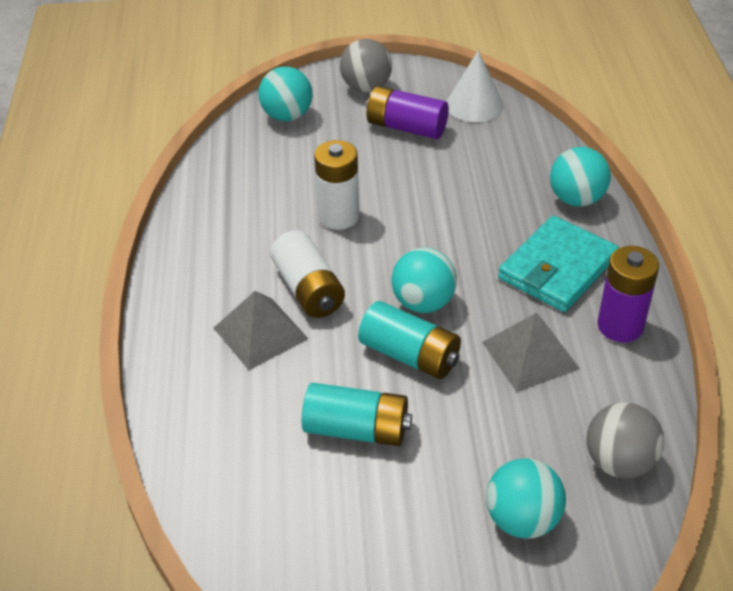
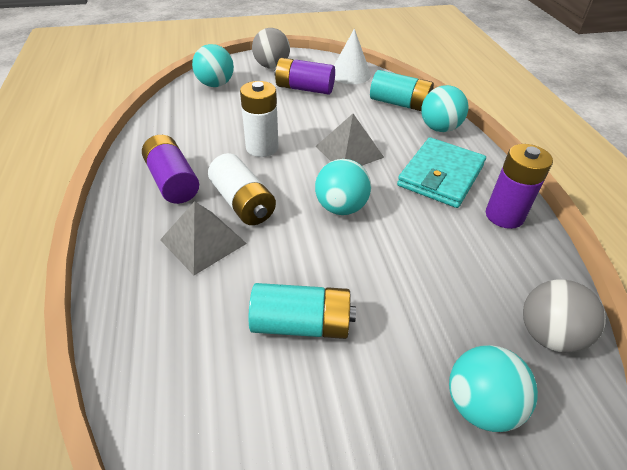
camera: 10 degrees left, 0 degrees up
turquoise battery [358,301,461,379] -> turquoise battery moved to [370,70,434,111]
grey pyramid [482,313,580,392] -> grey pyramid moved to [316,114,384,166]
none -> purple battery [142,135,199,204]

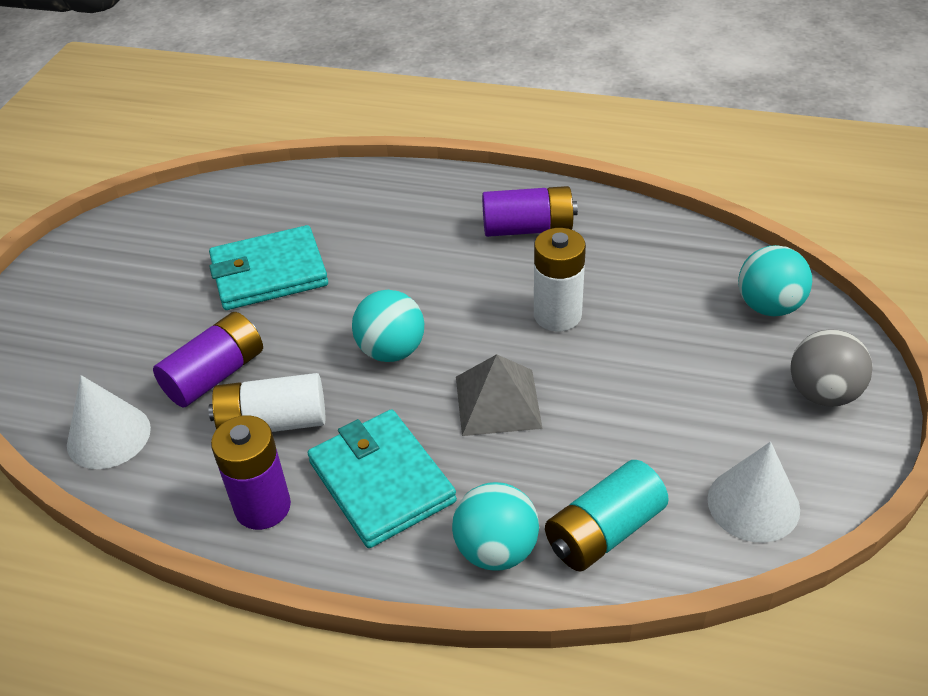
camera: 120 degrees right, 0 degrees up
grey pyramid [160,201,247,275] -> none
white battery [208,153,276,225] -> white battery moved to [208,373,325,432]
turquoise battery [249,283,356,339] -> turquoise wallet [209,225,328,310]
purple battery [274,58,335,95] -> purple battery moved to [153,312,263,408]
turquoise ball [449,345,538,432] -> none
grey ball [523,279,606,353] -> white cone [67,375,151,469]

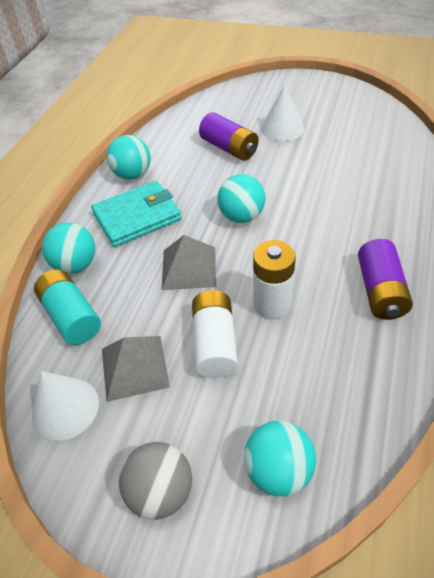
camera: 95 degrees right, 5 degrees up
white cone [67,375,151,469] -> white cone moved to [261,84,305,141]
white battery [208,373,325,432] -> white battery moved to [192,290,238,378]
turquoise wallet [209,225,328,310] -> none
purple battery [211,415,291,530] -> turquoise ball [107,135,151,180]
none -> grey pyramid [102,336,170,402]

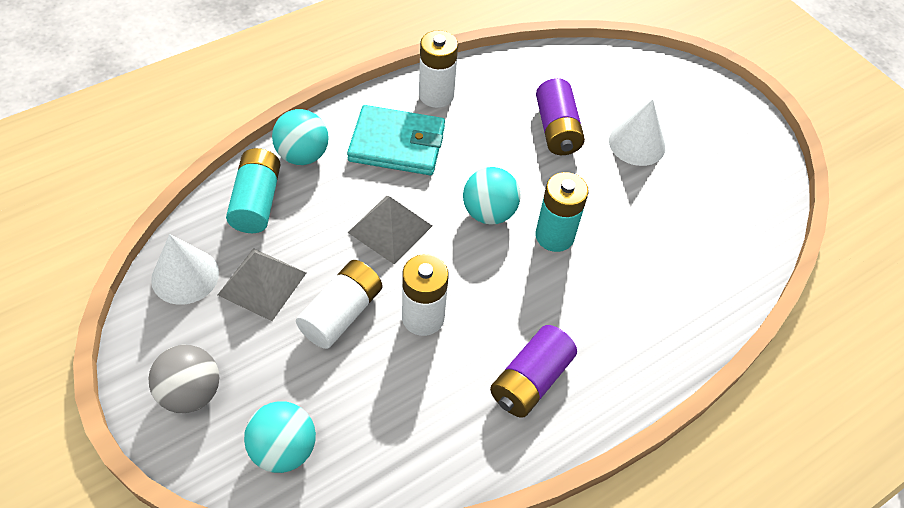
camera: 30 degrees right, 5 degrees up
turquoise ball [107,135,151,180] -> white battery [419,30,458,108]
none -> turquoise battery [535,172,589,252]

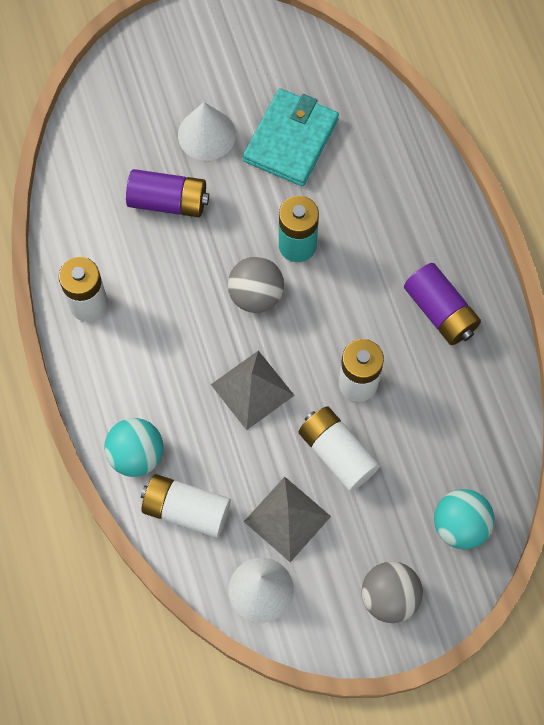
camera: 70 degrees left, 15 degrees up
turquoise battery [226,148,280,233] -> white battery [141,474,231,538]
turquoise wallet [347,105,445,175] -> turquoise wallet moved to [243,88,339,186]
turquoise ball [463,167,521,225] -> grey ball [228,256,284,313]

